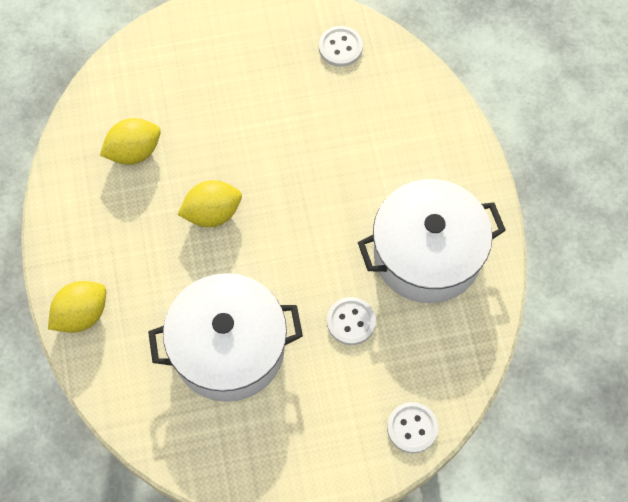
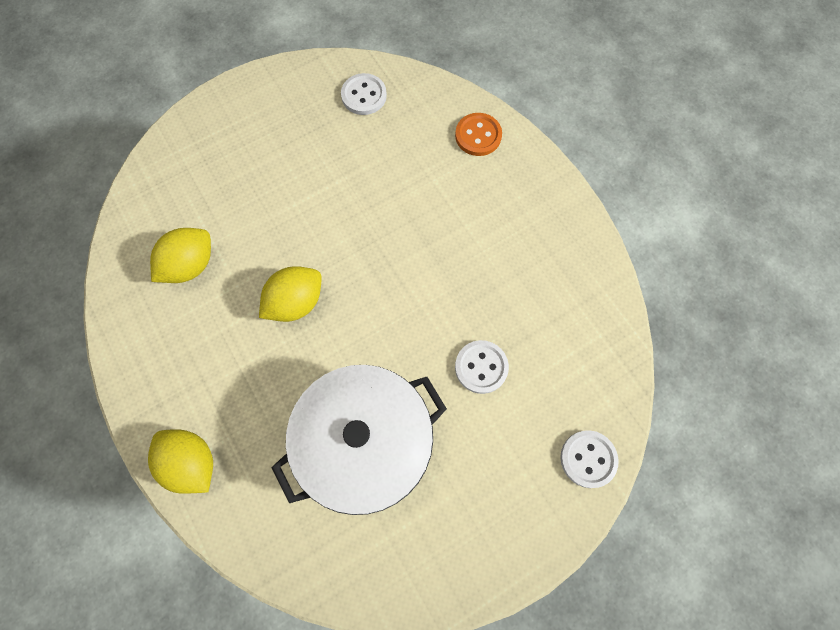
camera: 20 degrees left, 5 degrees up
yellow lemon [48,281,106,333] -> yellow lemon turned 75 degrees counterclockwise [148,429,213,494]
white pot [358,179,506,303] -> none
none -> orange button [455,113,502,156]

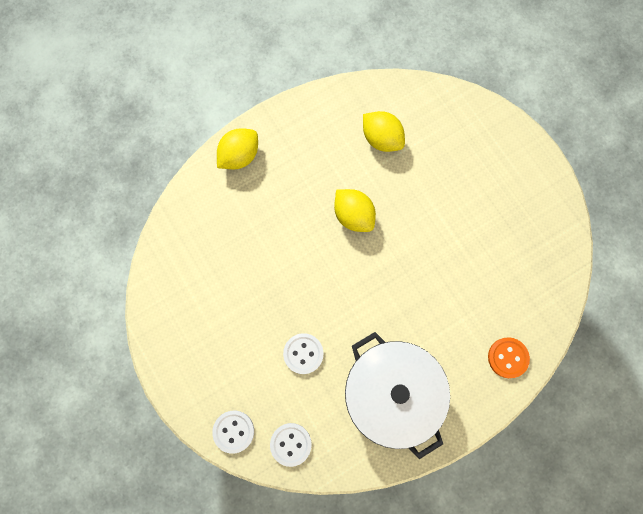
camera: 90 degrees right, 5 degrees up
white pot [271,365,447,515] -> white pot moved to [345,332,450,459]
white button [341,73,387,115] -> white button moved to [270,423,312,467]

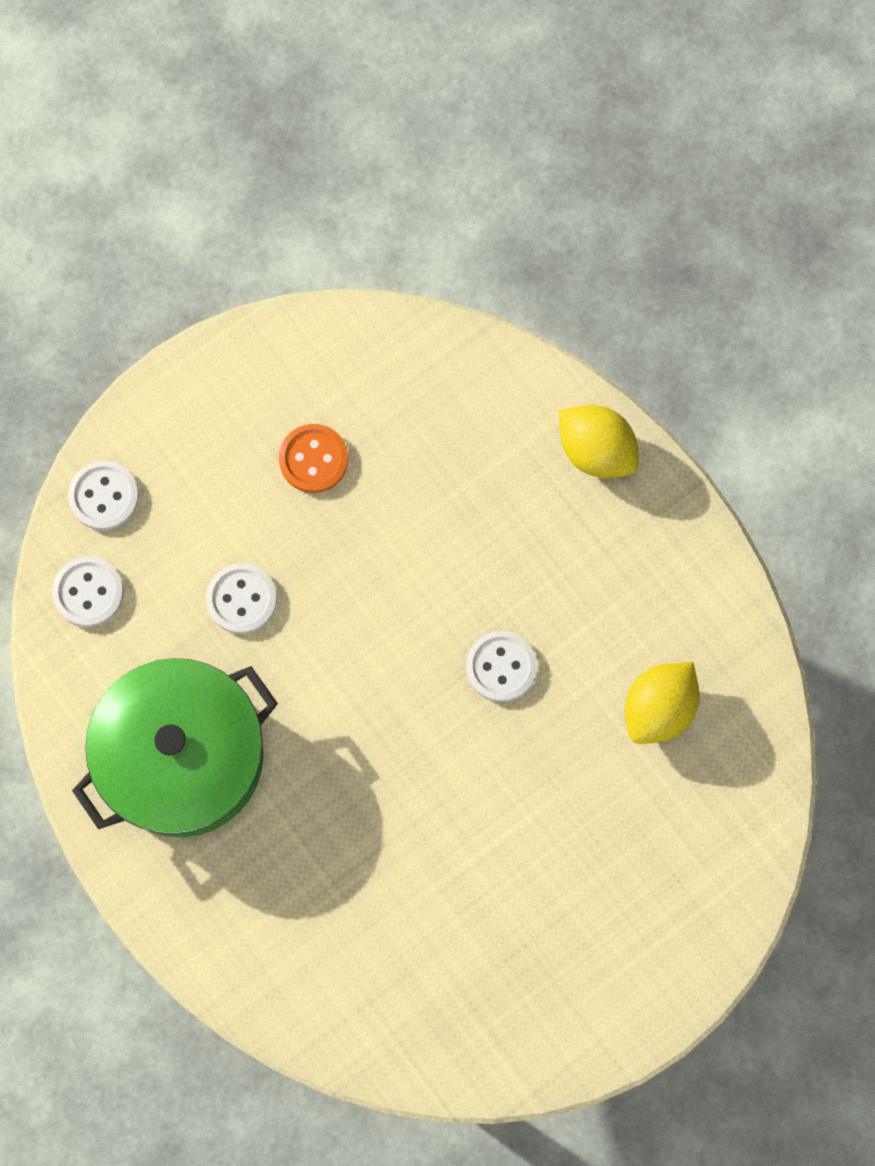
camera: 85 degrees right, 0 degrees up
yellow lemon [334,189,376,232] -> white button [466,631,537,702]
white pot [345,332,450,459] -> green pot [72,658,278,837]
orange button [488,337,530,378] -> orange button moved to [279,424,348,493]

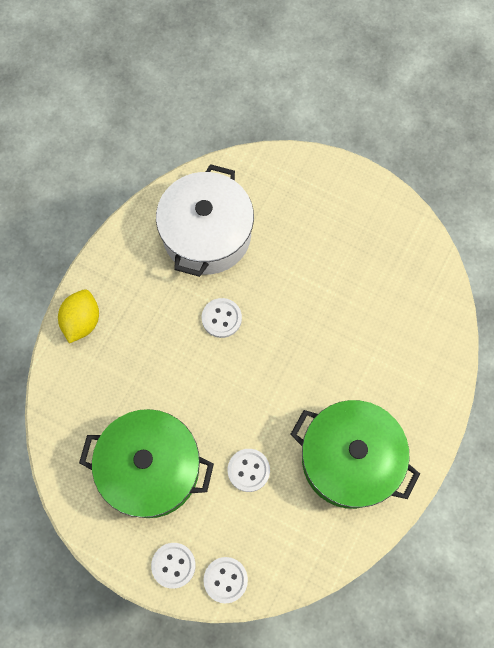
camera: 115 degrees left, 5 degrees down
white button [52,557,124,627] -> white button moved to [151,543,196,589]
orange button [279,424,348,493] -> green pot [79,409,214,518]
yellow lemon [625,662,700,744] -> white pot [156,164,254,277]

